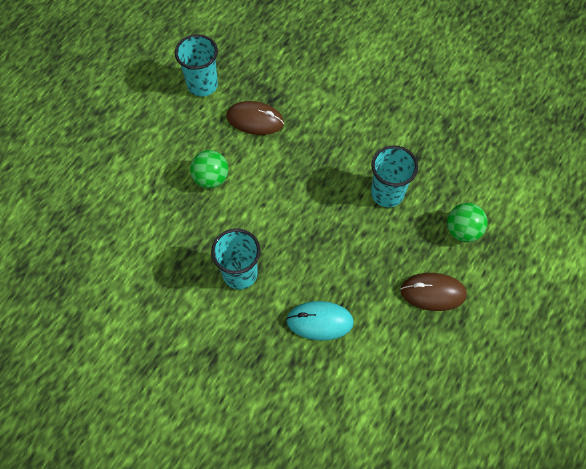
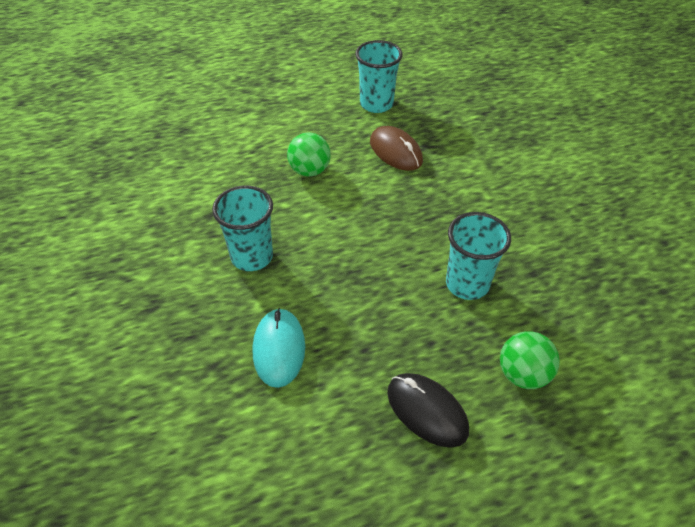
camera: 40 degrees right, 15 degrees down
turquoise mouse [286,301,354,341] -> turquoise mouse turned 45 degrees clockwise [253,308,305,388]
brown mouse [401,273,467,311] -> black mouse [387,373,469,448]

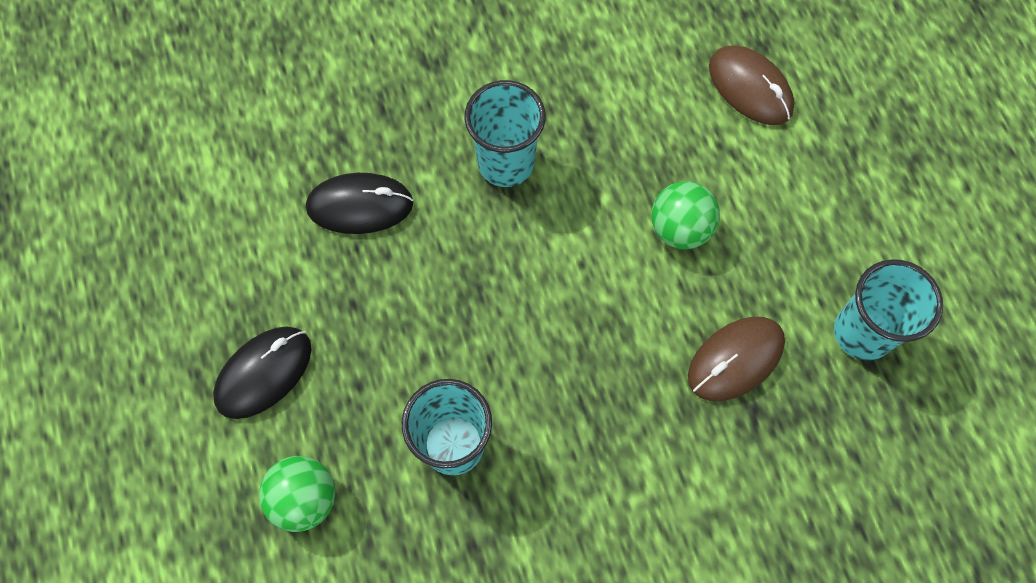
camera: 90 degrees right, 20 degrees up
turquoise mouse [253,308,305,388] -> black mouse [306,173,413,234]
none -> brown mouse [709,46,794,125]

